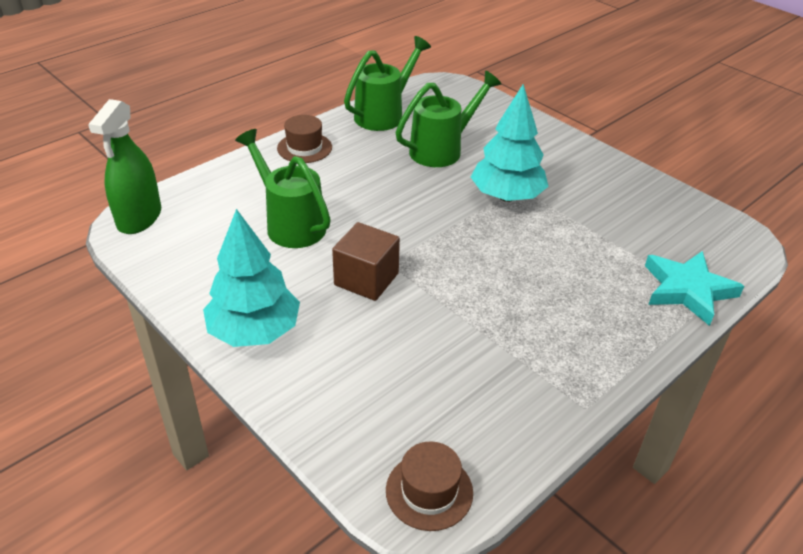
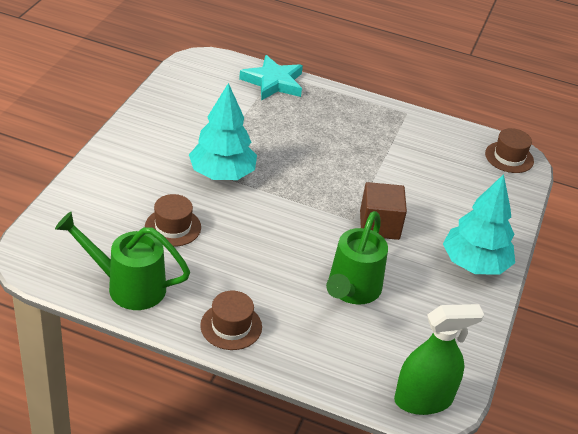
camera: 120 degrees left, 0 degrees up
green watering can [395,71,501,167] -> brown hat [145,194,201,247]

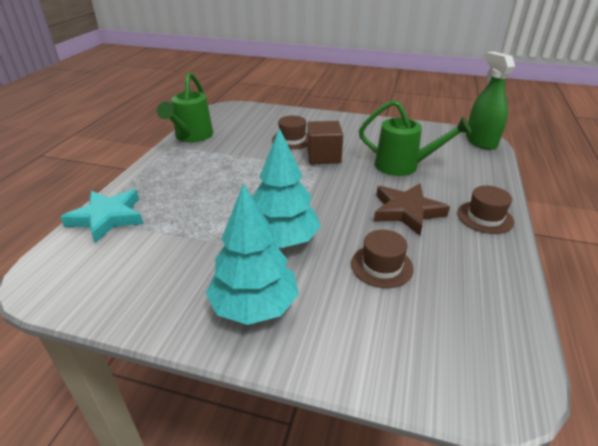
camera: 90 degrees left, 5 degrees down
green watering can [55,212,190,310] -> green watering can moved to [157,72,213,142]
turquoise tree [443,174,515,275] -> turquoise tree moved to [206,183,299,325]
brown hat [485,128,534,173] -> brown hat moved to [272,116,307,149]
none -> brown star [374,184,450,236]

